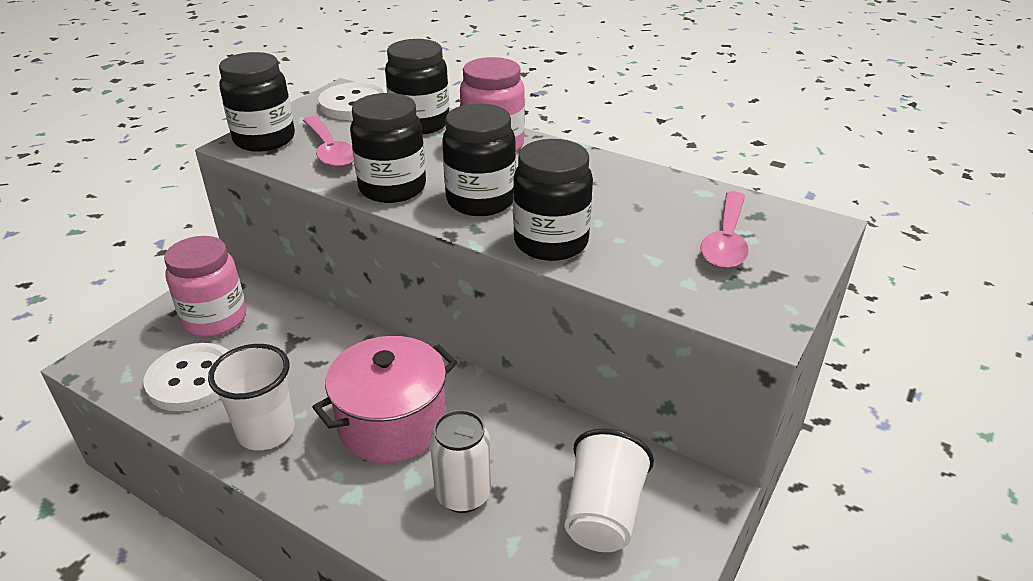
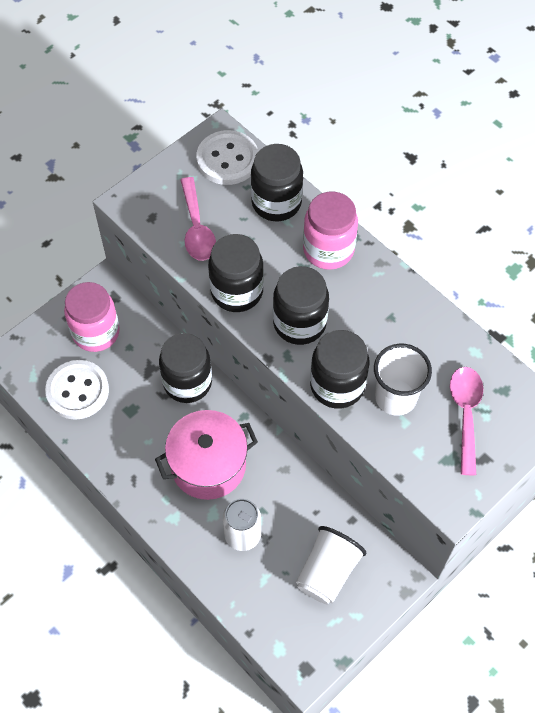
camera: 15 degrees right, 25 degrees up
white cup [208,344,294,450] -> white cup moved to [374,344,432,416]
black jar [219,52,295,152] -> black jar moved to [159,333,212,403]
pink spoon [700,191,749,269] -> pink spoon turned 150 degrees clockwise [450,367,483,475]

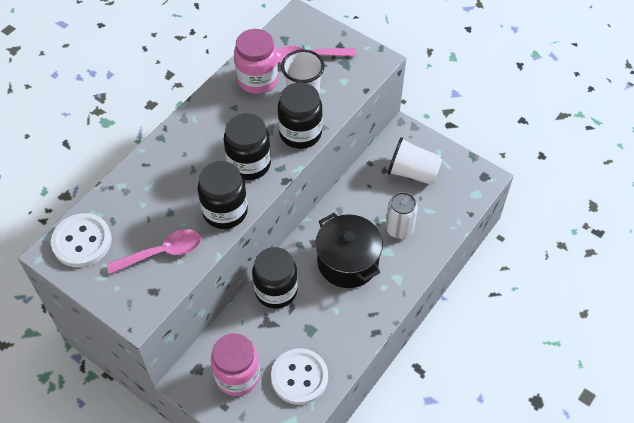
camera: 100 degrees left, 5 degrees down
pink pot [155,410,258,500] -> black pot [315,213,383,288]
black jar [251,144,303,221] -> none
pink jar [303,192,358,270] -> pink jar moved to [234,29,278,94]

